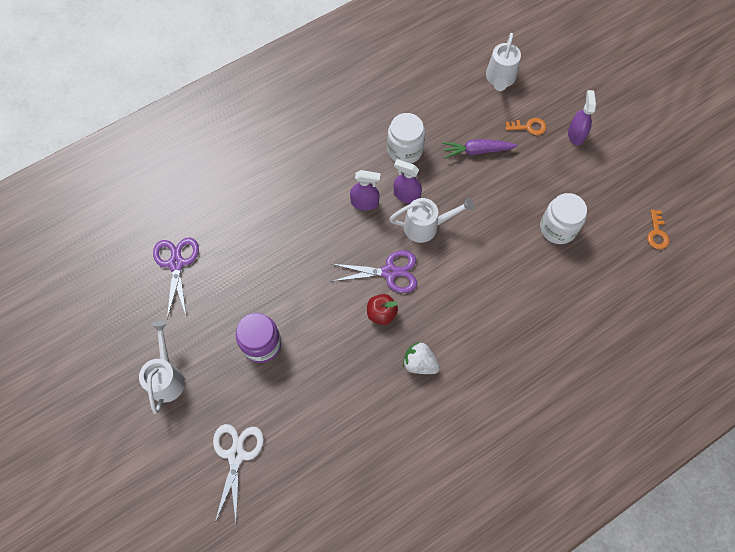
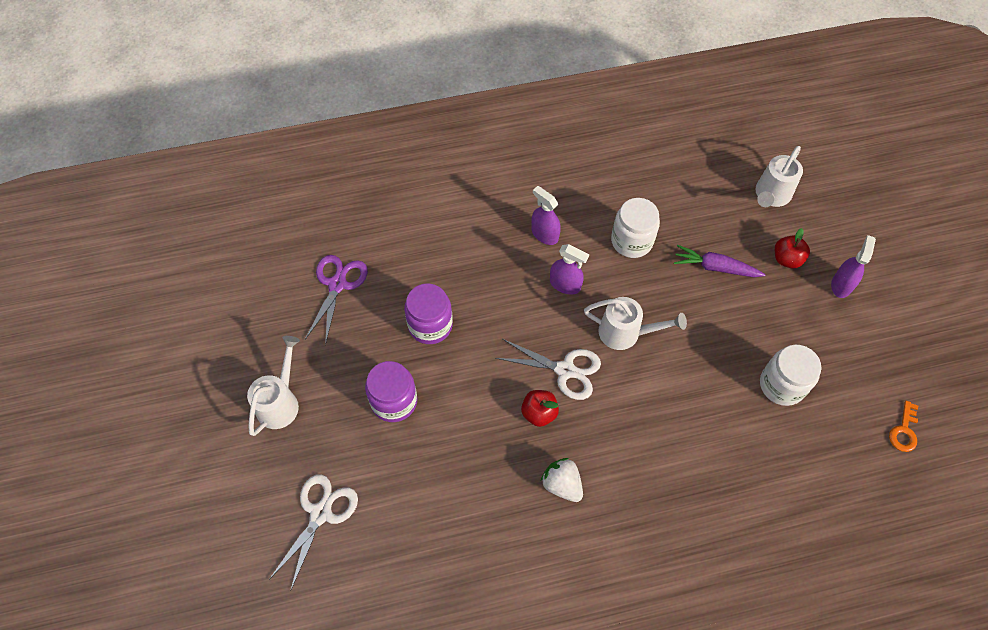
camera: 20 degrees right, 5 degrees down
purple scissors [331,250,417,293] -> white scissors [495,339,601,400]
purple spray bottle [394,159,422,204] -> purple spray bottle moved to [531,186,561,245]
orange key [505,118,546,135] -> red apple [775,228,810,268]
none -> purple jar [404,284,453,344]

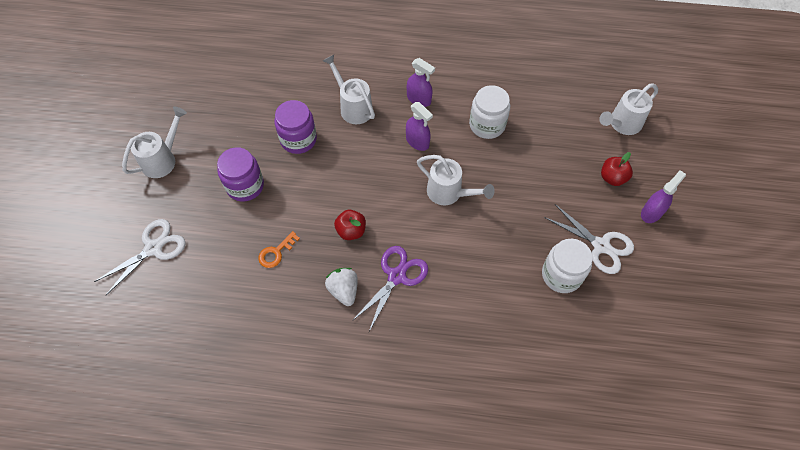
camera: 20 degrees right, 0 degrees up
purple scissors [305,255,368,346] -> purple scissors moved to [352,246,428,331]
white scissors [495,339,601,400] -> white scissors moved to [544,204,634,274]
purple spray bottle [531,186,561,245] -> purple spray bottle turned 150 degrees clockwise [407,58,435,107]
purple carrot [674,245,765,277] -> none
orange key [889,401,918,452] -> orange key moved to [258,231,300,268]
none -> white watering can [323,55,375,124]

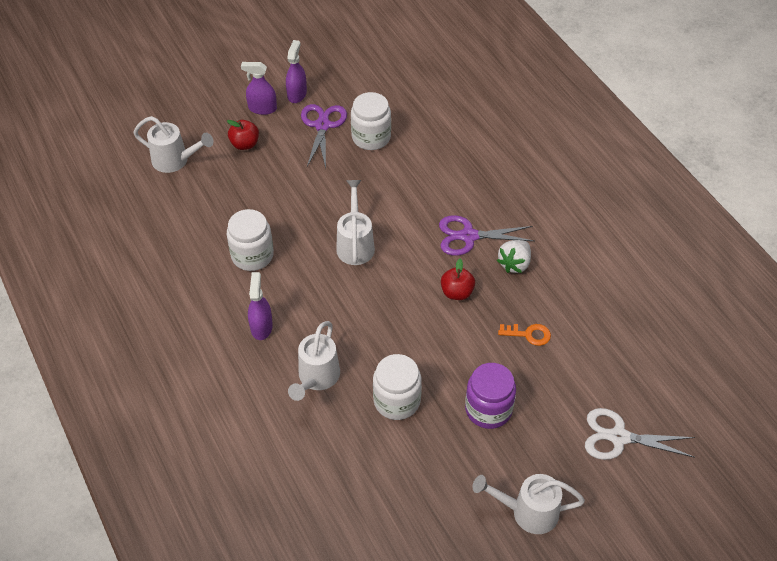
camera: 125 degrees left, 10 degrees down
purple jar [275,100,317,154] -> white jar [373,354,422,420]
purple spray bottle [406,102,433,151] -> purple spray bottle moved to [286,40,307,103]
white scissors [544,204,634,274] -> purple scissors [301,104,347,168]

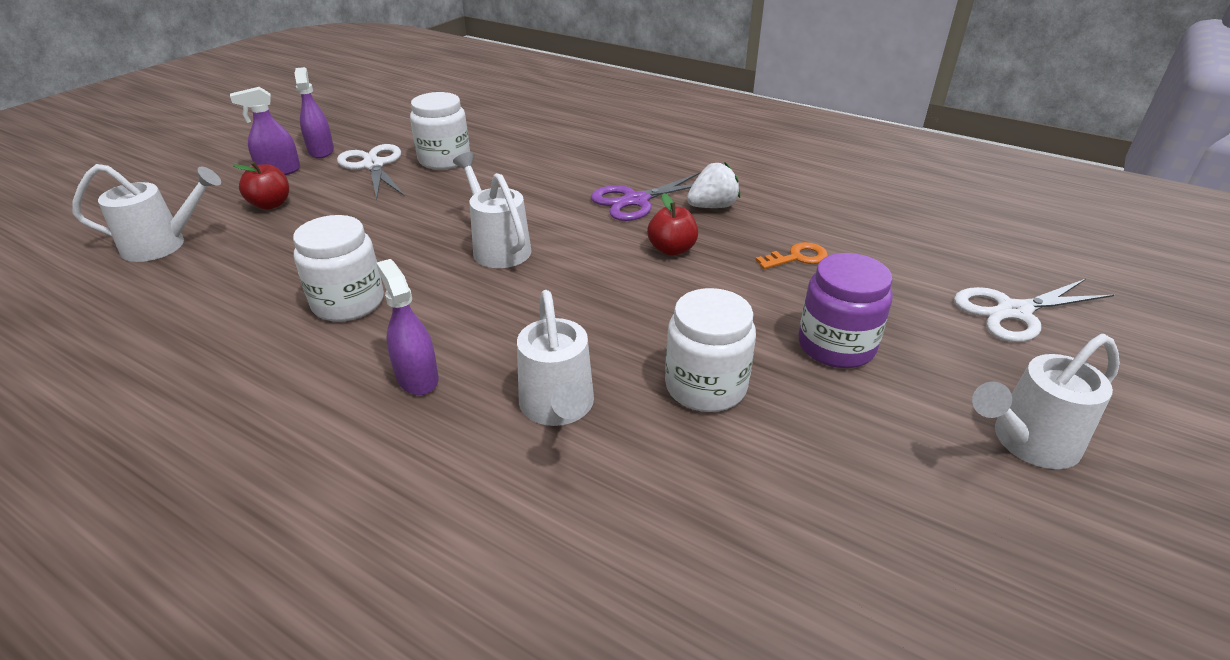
camera: 30 degrees left, 15 degrees down
purple scissors [301,104,347,168] -> white scissors [337,144,405,199]
white strawberry [497,240,531,273] -> white strawberry turned 120 degrees counterclockwise [687,162,740,208]

